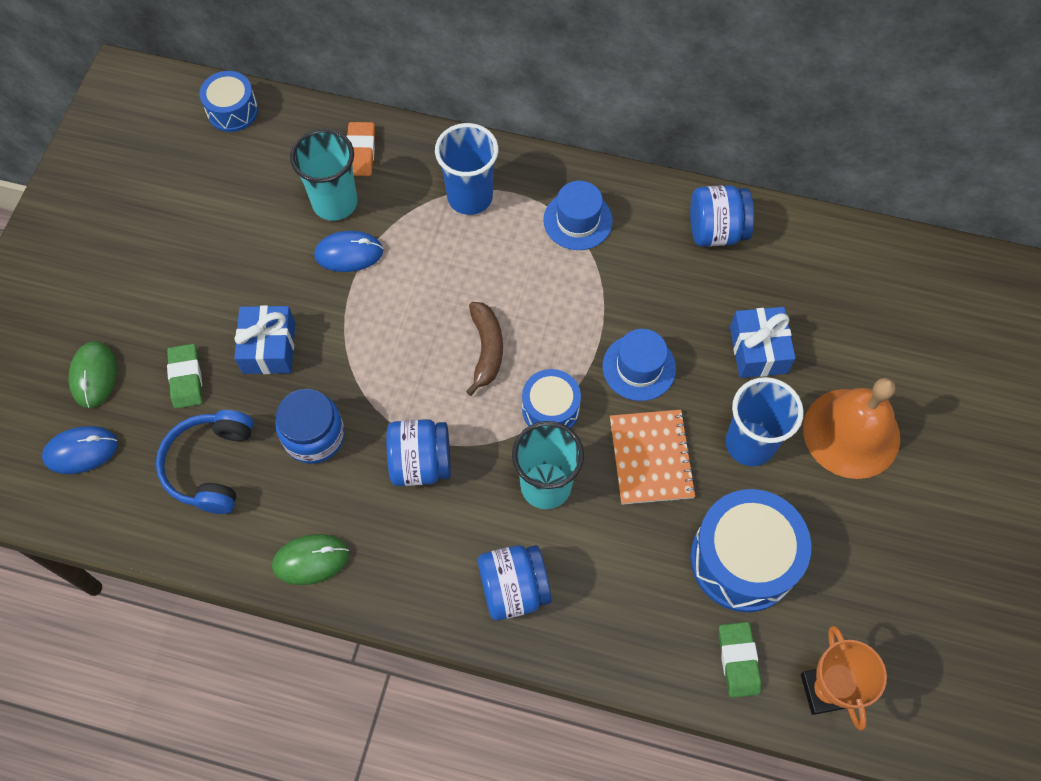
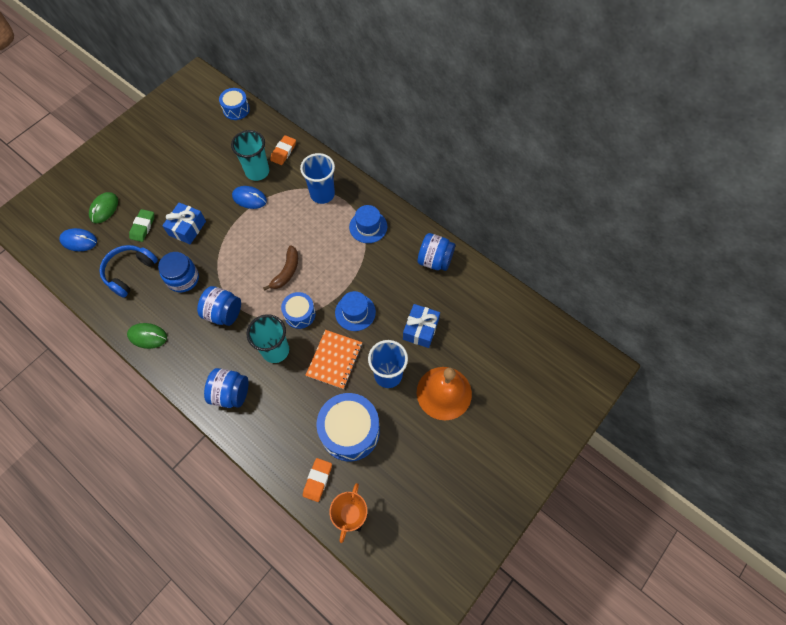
camera: 25 degrees right, 0 degrees up
green eraser [719,622,761,698] -> orange eraser [303,458,332,502]

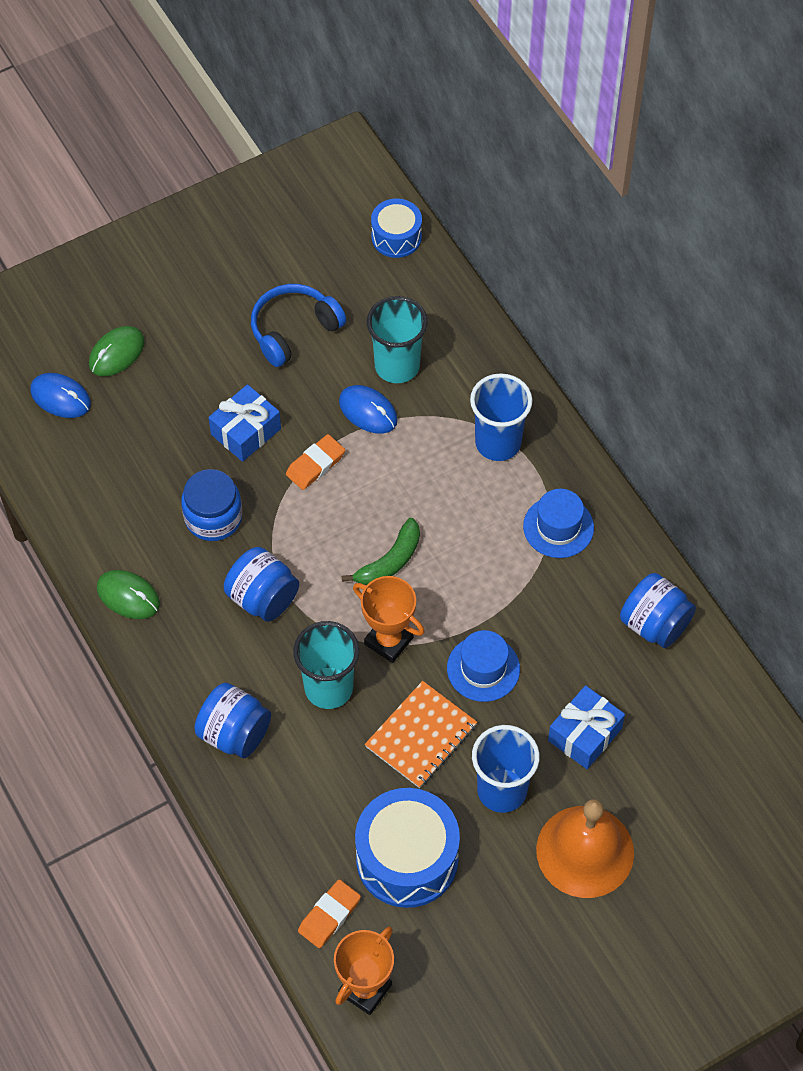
camera: 20 degrees right, 5 degrees down
blue headphones [99,245,158,298] -> blue headphones moved to [251,284,346,367]
green eraser [129,209,154,242] -> none
brown banana [263,245,298,291] -> green banana [342,518,420,585]
orange eraser [270,135,296,165] -> orange eraser moved to [286,434,345,490]
blue drum [281,292,316,329] -> orange trophy [353,576,425,663]

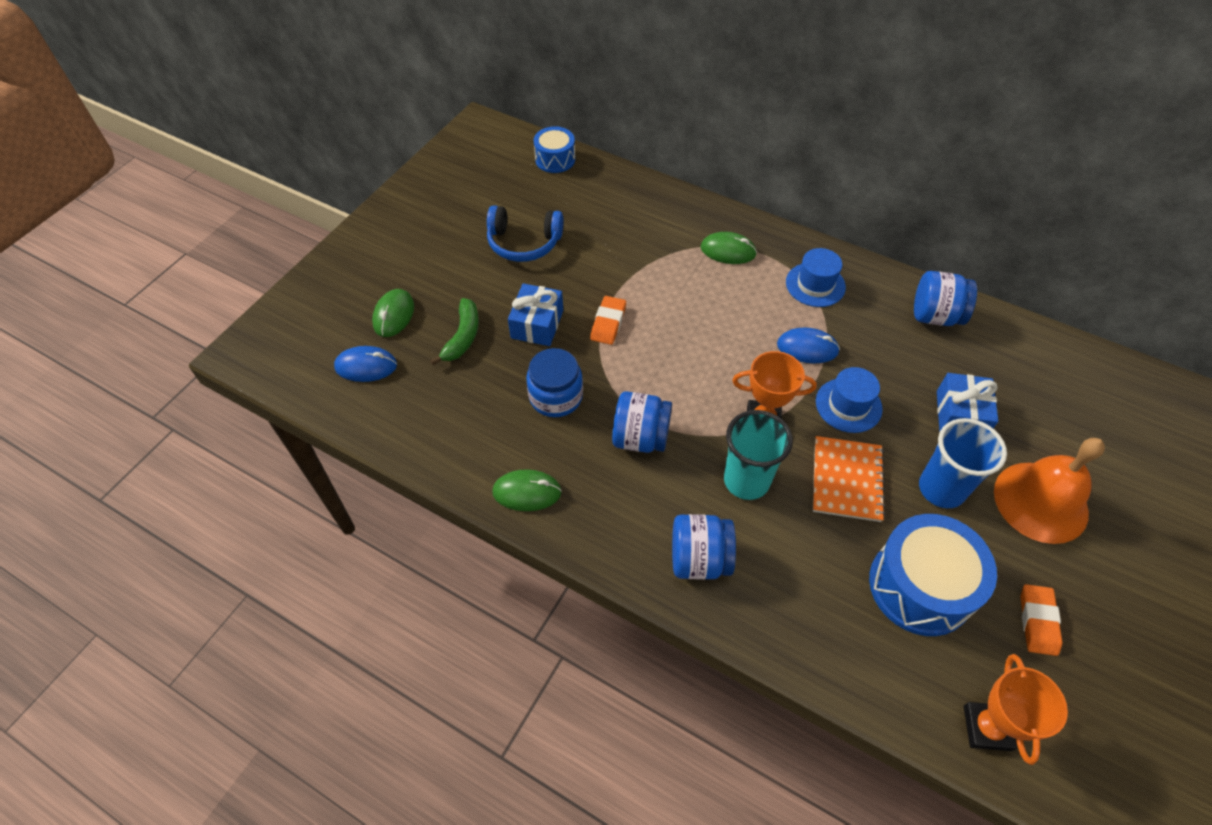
camera: 30 degrees left, 5 degrees down
blue headphones [251,284,346,367] -> blue headphones turned 105 degrees counterclockwise [487,205,563,262]
orange eraser [298,879,361,948] -> orange eraser moved to [1020,584,1062,656]
blue mouse [339,385,398,434] -> blue mouse moved to [777,328,840,363]
green banana [342,518,420,585] -> green banana moved to [430,298,479,365]
turquoise cup [367,296,428,383] -> none
blue cup [470,373,533,461] -> green mouse [701,232,757,264]

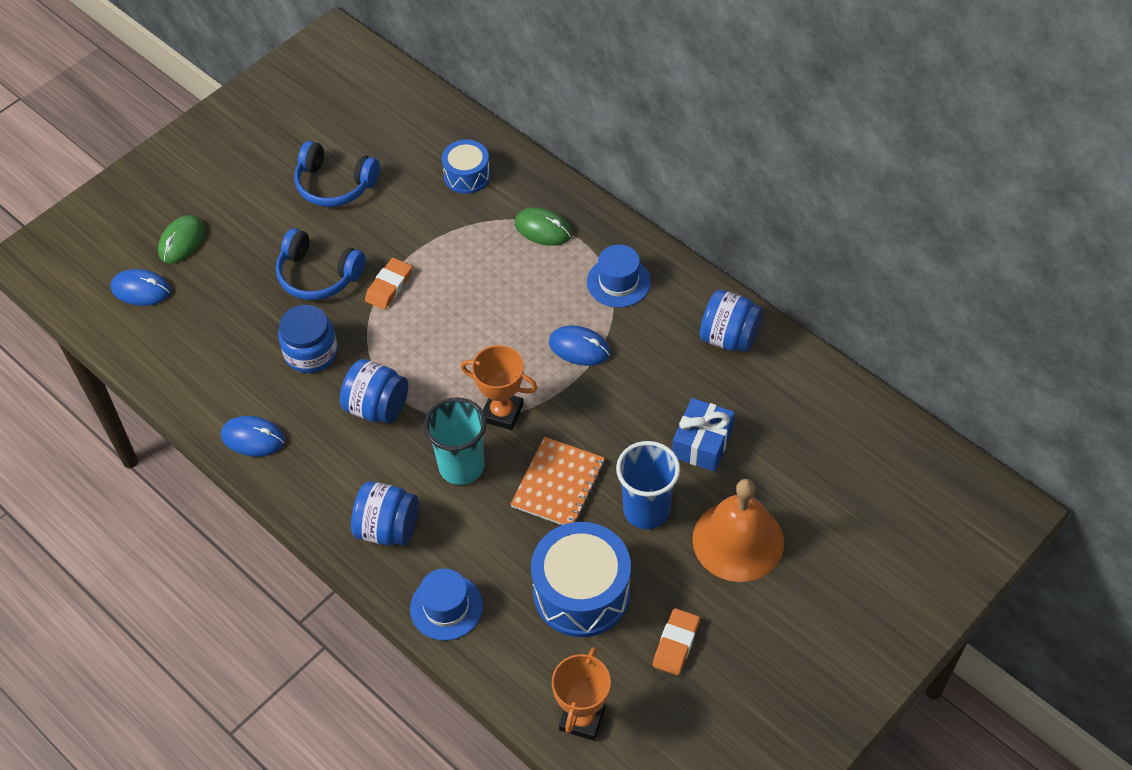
camera: 15 degrees right, 0 degrees up
green banana [430,298,479,365] -> none
green mouse [492,469,562,511] -> blue mouse [221,416,285,456]
blue gift [508,283,563,346] -> blue headphones [276,228,366,300]
blue drum [534,126,575,173] -> blue drum moved to [442,139,490,194]
blue hat [816,367,883,433] -> blue hat moved to [410,568,483,641]

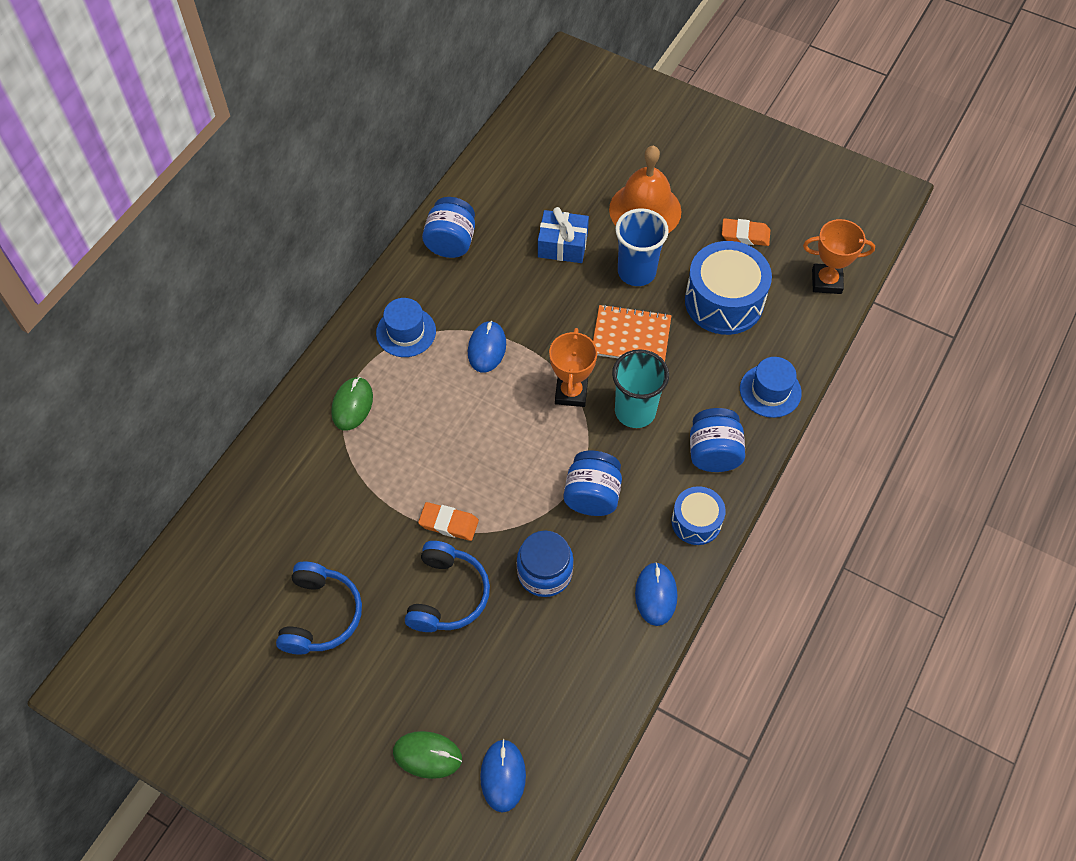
camera: 105 degrees left, 5 degrees up
blue drum [442,139,490,194] -> blue drum moved to [671,486,726,545]

